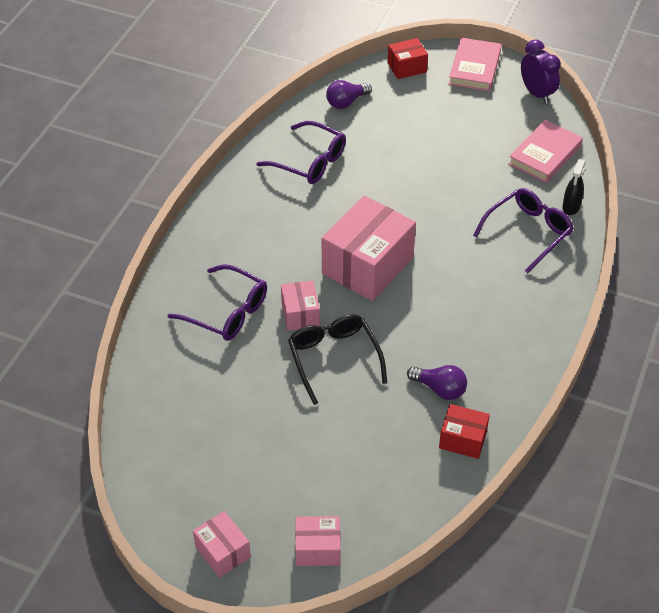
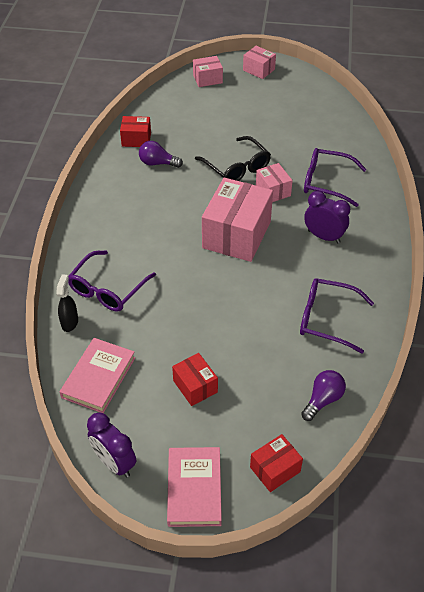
camera: 165 degrees right, 0 degrees up
none -> red box [172,353,218,406]
none -> purple clock [304,191,350,243]

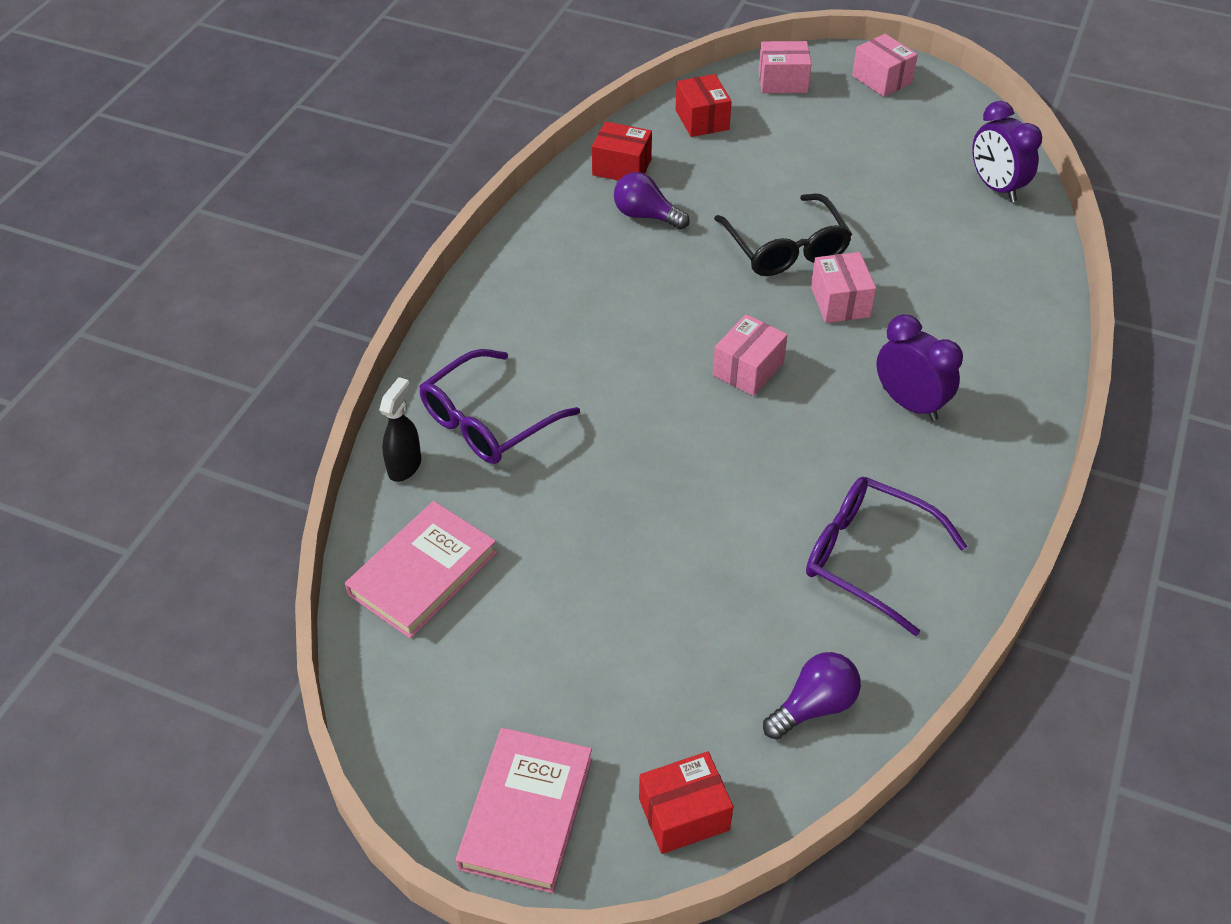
camera: 15 degrees right, 0 degrees up
purple clock [87,413,137,477] -> purple clock moved to [972,101,1042,202]
red box [172,353,218,406] -> red box moved to [675,74,732,137]
pink box [202,178,273,262] -> pink box [713,314,788,396], size x0.51
purple glasses [304,148,367,207] -> none

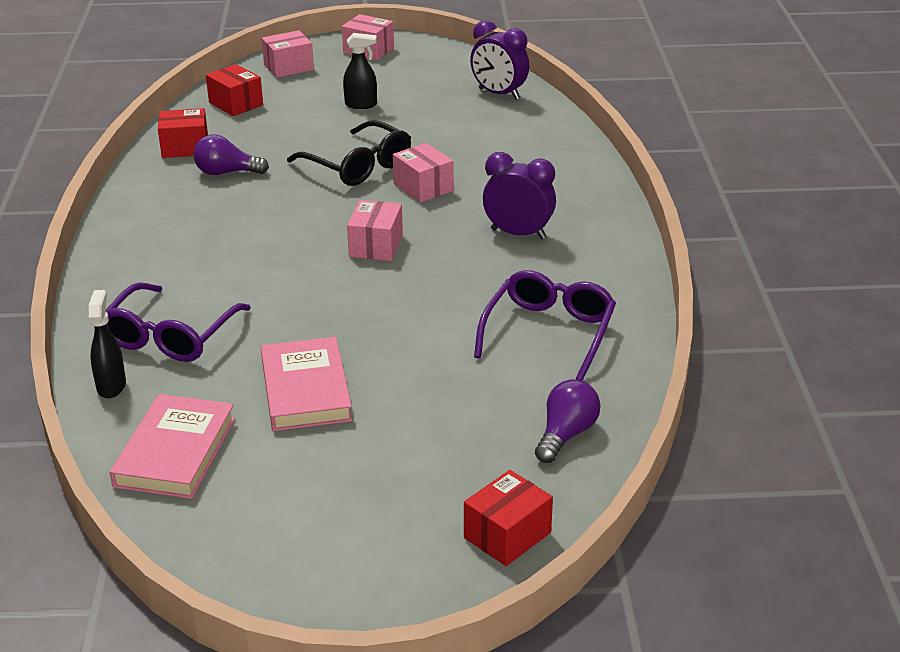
camera: 25 degrees left, 15 degrees down
pink book [456,728,592,893] -> pink book moved to [261,337,352,431]
purple glasses [806,477,967,636] -> purple glasses turned 105 degrees clockwise [474,270,616,381]
none -> black spray bottle [343,33,377,109]

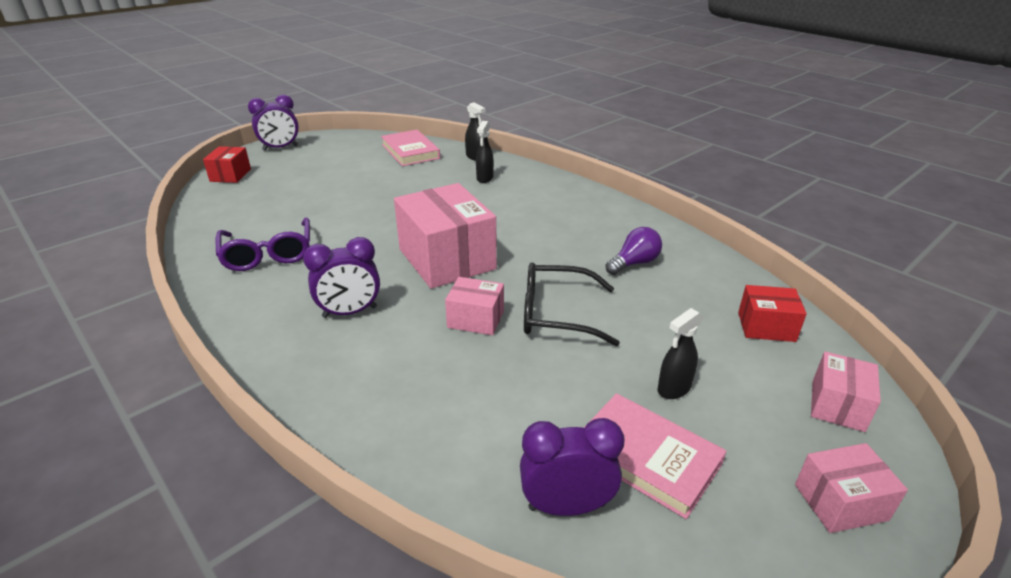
camera: 140 degrees right, 0 degrees up
purple glasses [106,282,251,362] -> black spray bottle [476,121,494,183]
red box [158,108,208,158] -> none
pink book [261,337,352,431] -> pink book moved to [584,393,726,519]
pink box [347,200,403,261] -> pink box [394,183,497,289], size x1.97
purple light bulb [535,379,601,463] -> none
none -> purple clock [248,94,299,151]

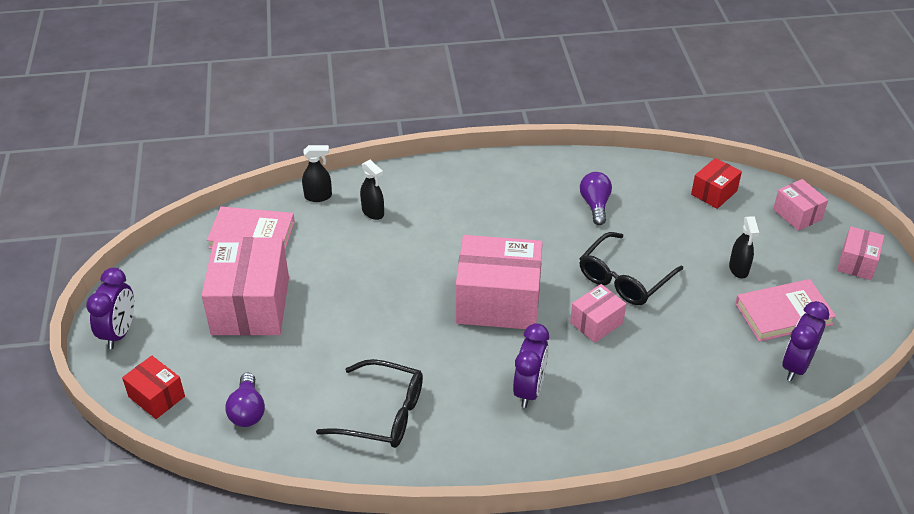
camera: 55 degrees left, 10 degrees up
purple glasses [216,218,310,271] -> black glasses [316,359,423,448]
none -> pink box [201,237,289,336]
none -> purple light bulb [225,373,265,427]

